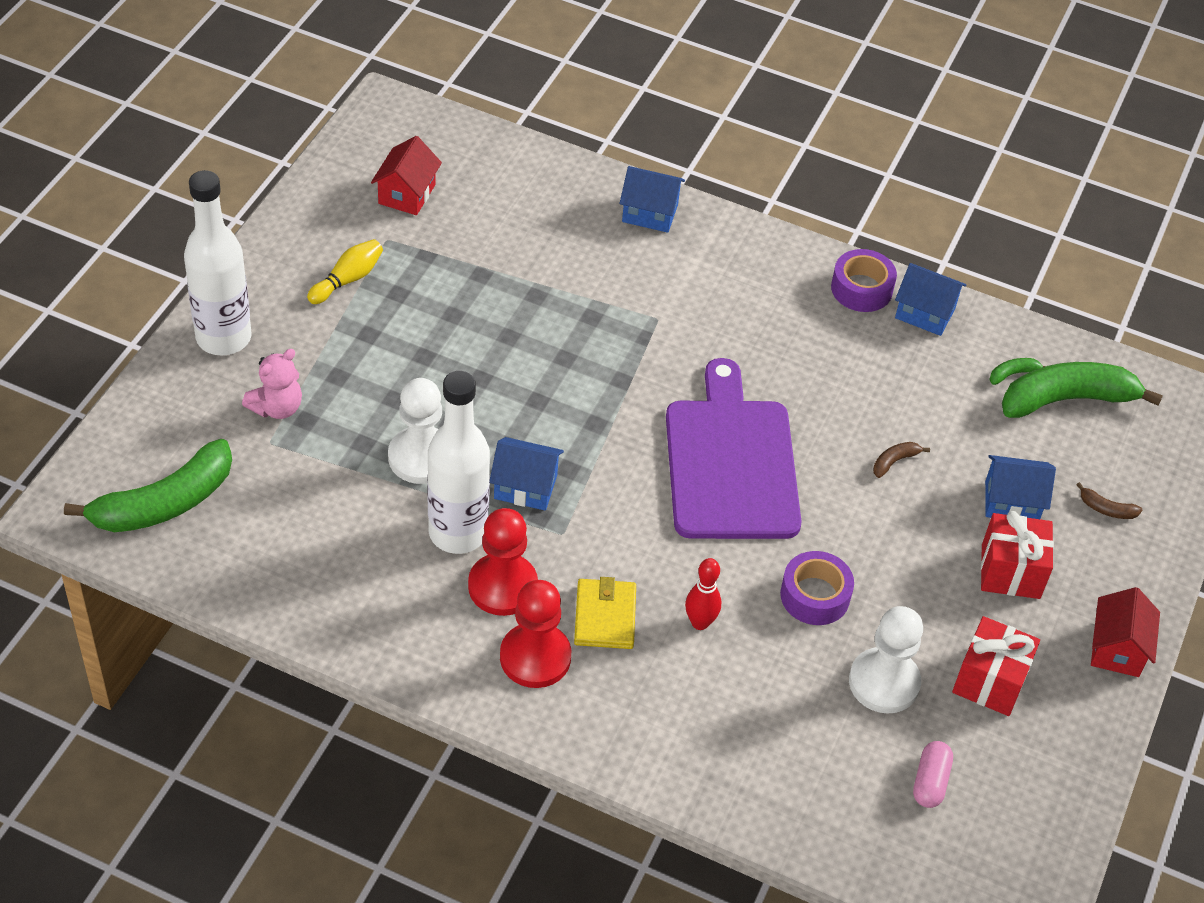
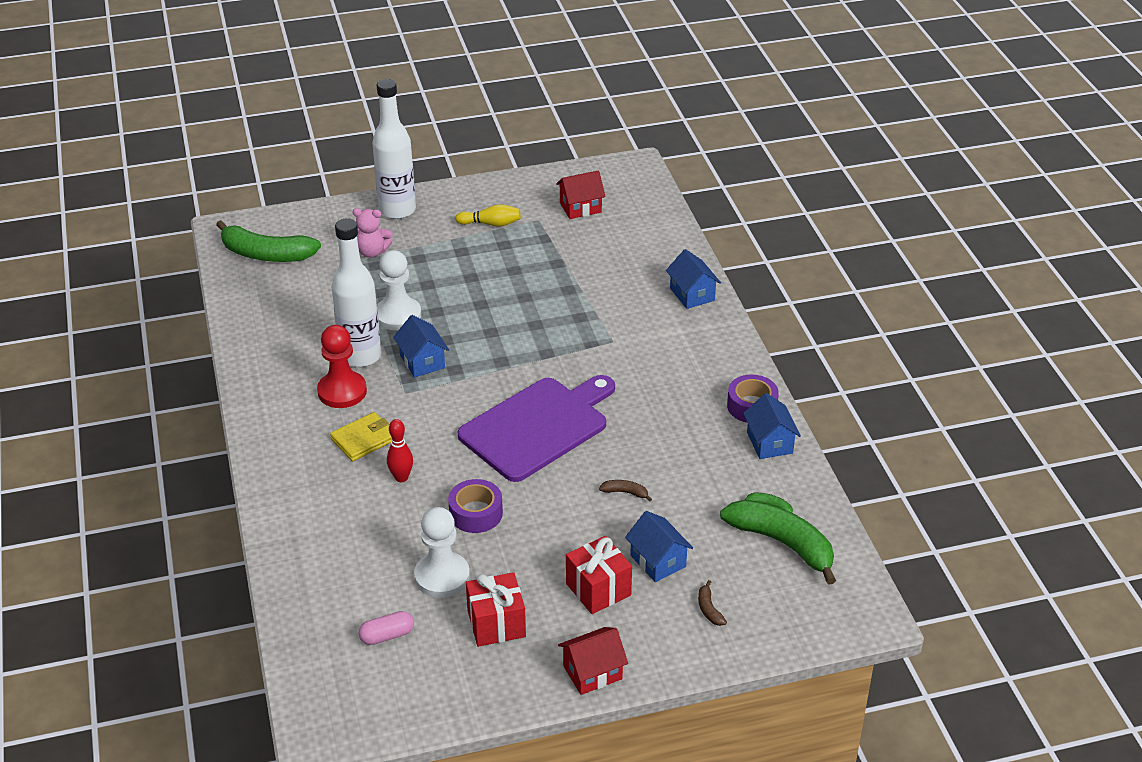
camera: 55 degrees right, 10 degrees down
red pawn [500,580,571,688] -> none

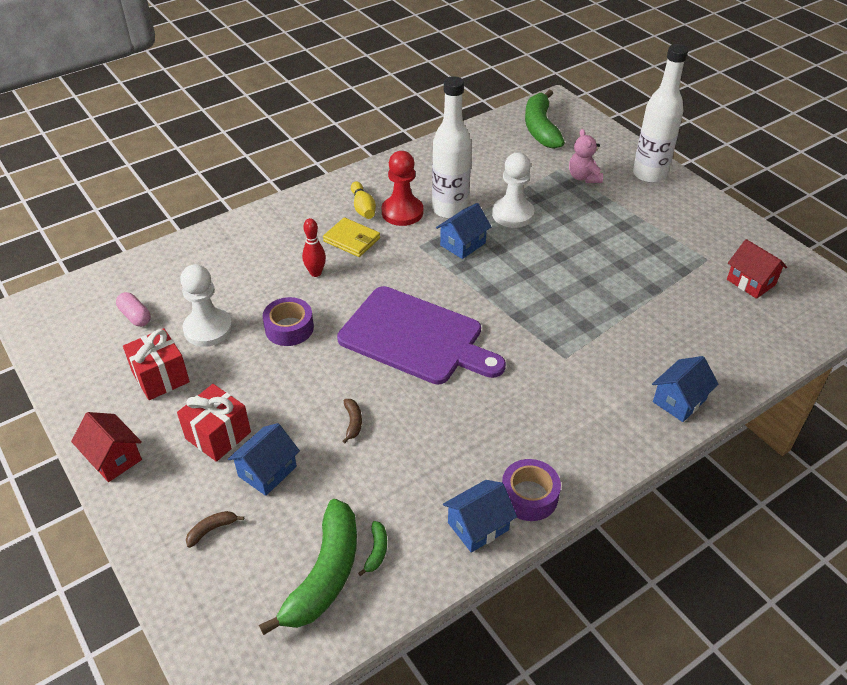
camera: 70 degrees right, 5 degrees up
yellow bowling pin [455,204,521,226] -> yellow bowling pin moved to [351,181,376,219]

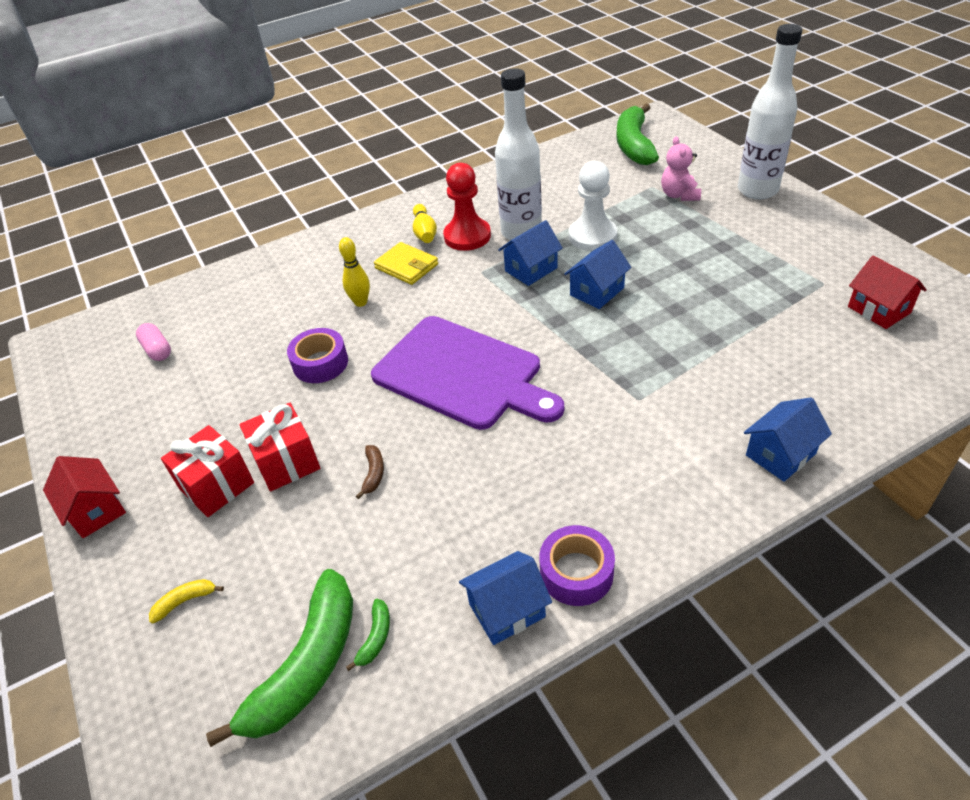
camera: 10 degrees right, 0 degrees up
red gift [123,328,190,400] -> red gift moved to [239,403,320,492]
white pawn [180,264,233,347] -> none
brown banana [186,511,244,548] -> yellow banana [149,579,224,623]
blue house [228,423,300,496] -> blue house moved to [565,240,631,309]
red bowling pin [302,218,326,277] -> yellow bowling pin [339,237,370,307]

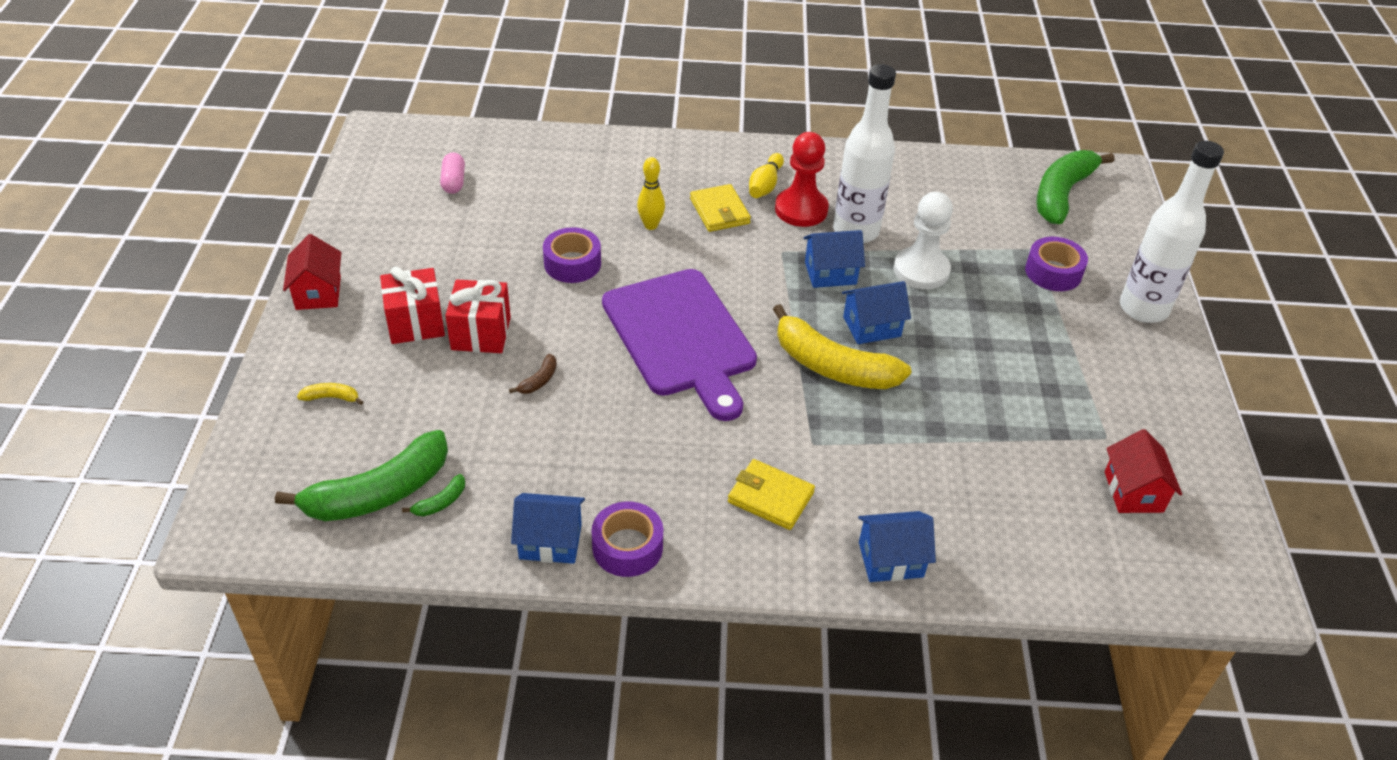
camera: 25 degrees right, 0 degrees up
pink teddy bear [661,137,701,201] -> purple tape [1025,237,1088,291]
none -> yellow wallet [728,459,815,530]
none -> yellow banana [773,304,912,389]

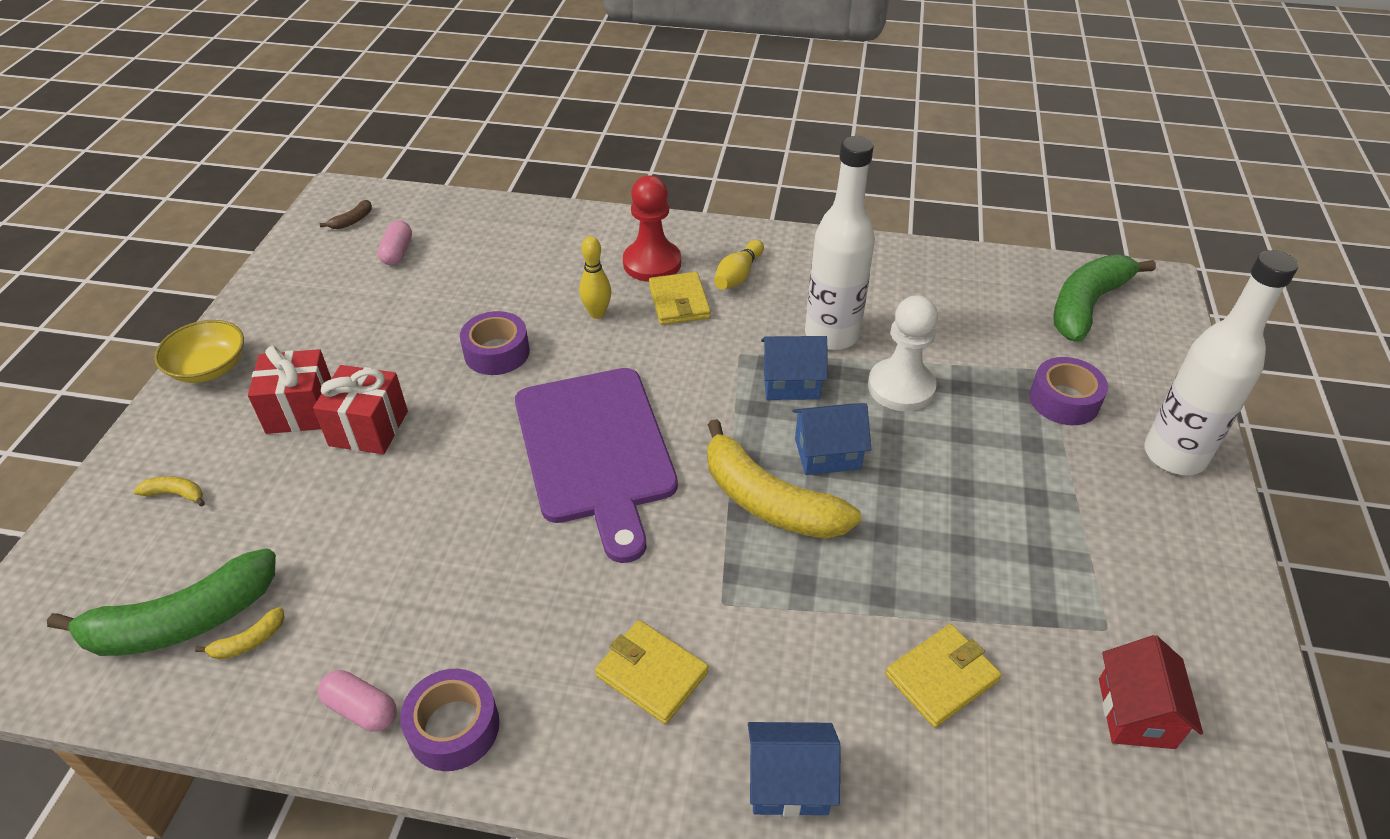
camera: 10 degrees right, 0 degrees up
red house [283,234,342,310] -> yellow bowl [154,320,244,383]
green banana [402,474,465,516] -> yellow banana [195,607,285,659]
brown banana [509,354,557,394] -> brown banana moved to [320,200,372,229]
blue house [511,493,585,564] -> pink capsule [318,670,397,732]
red pawn [775,132,829,227] -> red pawn moved to [623,175,681,282]
none -> yellow wallet [885,624,1002,728]

